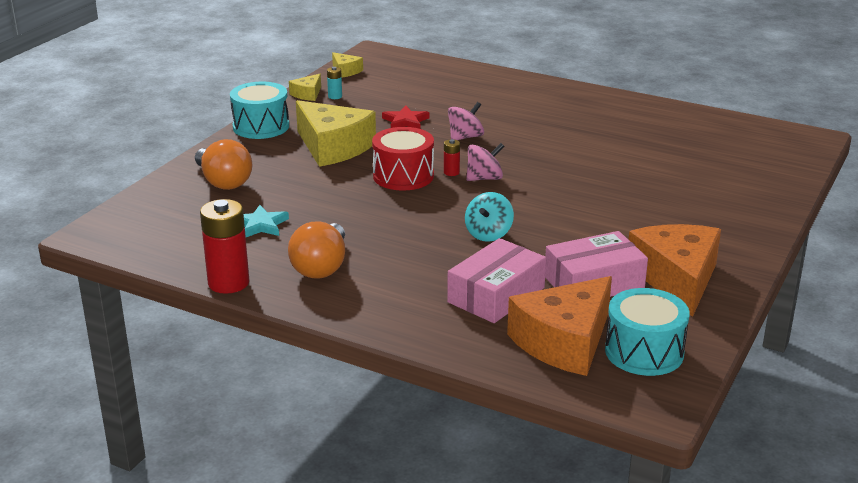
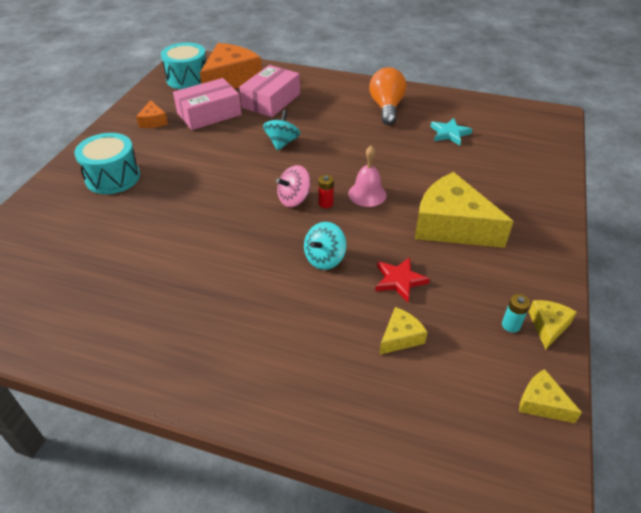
camera: 170 degrees right, 15 degrees up
orange light bulb [195,139,252,190] -> none
red battery [200,199,249,294] -> none
turquoise drum [230,82,289,139] -> turquoise drum moved to [74,133,140,194]
red drum [372,127,434,191] -> pink bell [348,146,387,207]
pink spinning top [448,102,484,140] -> turquoise spinning top [304,222,347,270]
orange cheese [629,224,721,317] -> orange cheese [136,100,168,128], size x0.46
none -> yellow cheese [379,307,427,355]

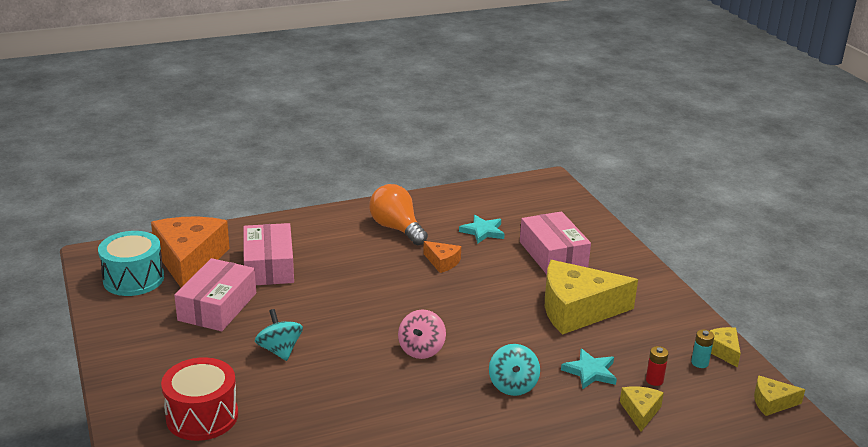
camera: 40 degrees left, 15 degrees down
turquoise drum [74,133,140,194] -> red drum [161,357,238,441]
orange cheese [136,100,168,128] -> orange cheese moved to [423,241,461,273]
turquoise spinning top [263,110,300,151] -> turquoise spinning top moved to [255,309,303,361]
red battery [318,175,334,208] -> red battery moved to [646,346,669,386]
pink bell [348,146,387,207] -> none
red star [375,257,430,302] -> turquoise star [561,349,617,389]
none -> pink box [520,211,591,275]

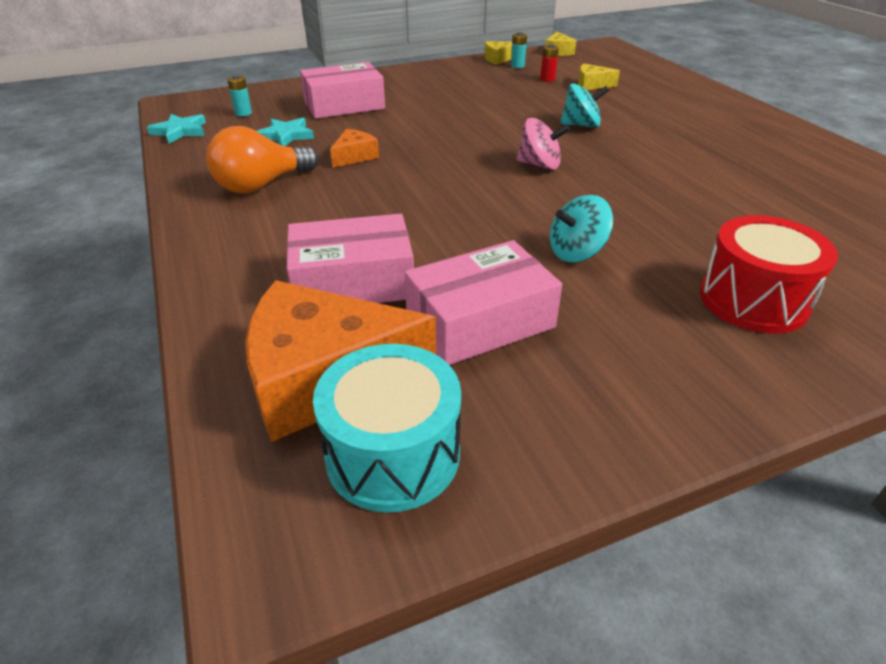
camera: 90 degrees left, 10 degrees up
pink box [174,258,256,331] -> pink box turned 45 degrees counterclockwise [404,240,562,365]
yellow cheese [545,260,638,335] -> none
turquoise star [561,349,617,389] -> turquoise star moved to [147,114,206,143]
none -> turquoise battery [227,75,252,116]

